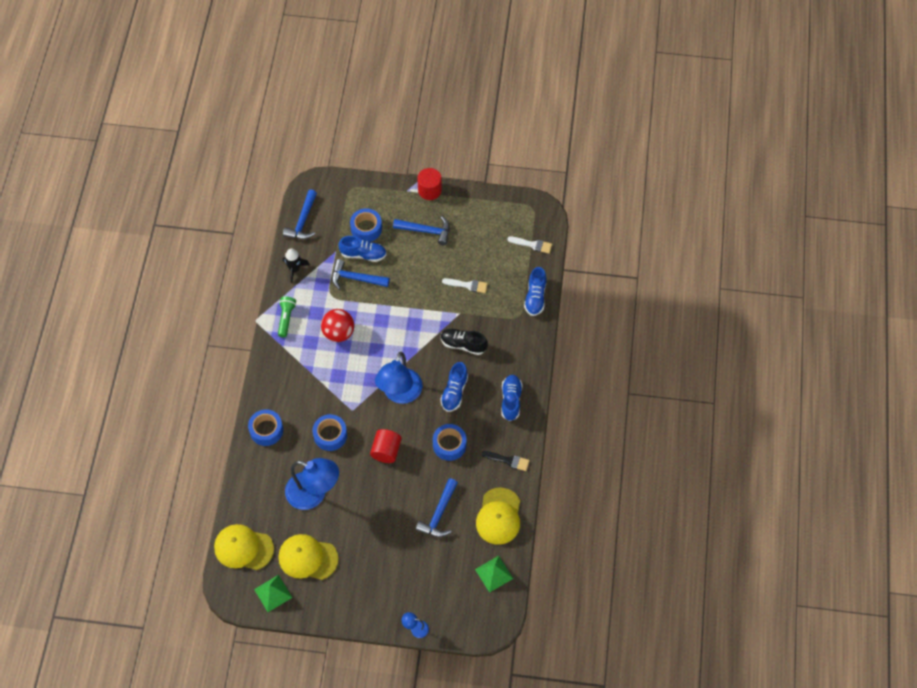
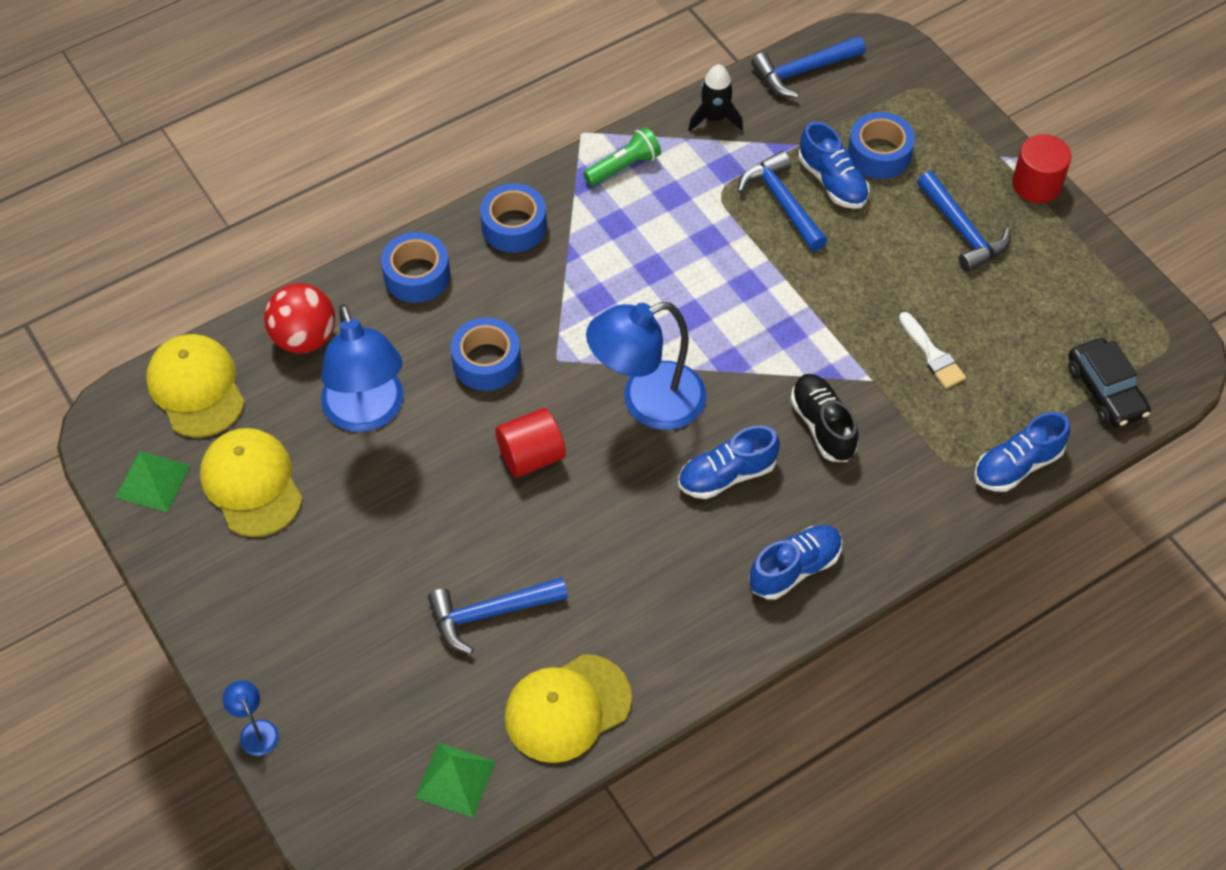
camera: 50 degrees right, 5 degrees down
red ball [321,309,354,342] -> red ball moved to [264,283,335,353]
blue tape [433,424,466,461] -> blue tape moved to [480,183,547,253]
black brush [481,451,530,471] -> none
white brush [507,236,552,254] -> black car [1068,338,1151,428]

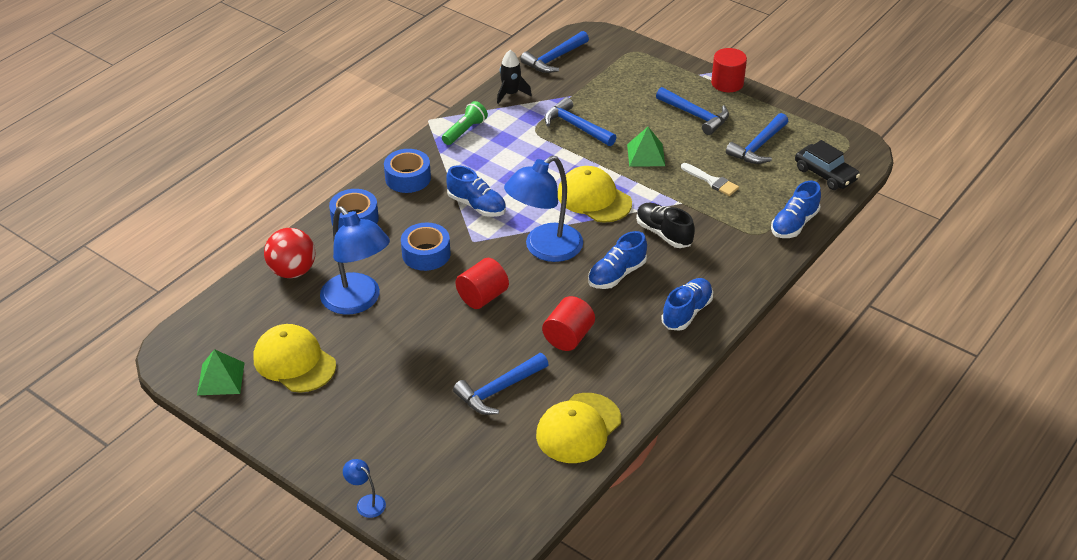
camera: 20 degrees left, 15 degrees down
yellow cap [146,334,245,438] -> yellow cap moved to [558,166,632,223]
green pyramid [415,743,496,818] -> green pyramid moved to [627,127,665,167]
blue shoe [799,122,869,209] -> blue shoe moved to [446,165,506,217]
blue tape [848,112,915,179] -> none
none -> red cylinder [542,296,595,351]
none -> blue hammer [726,113,788,164]

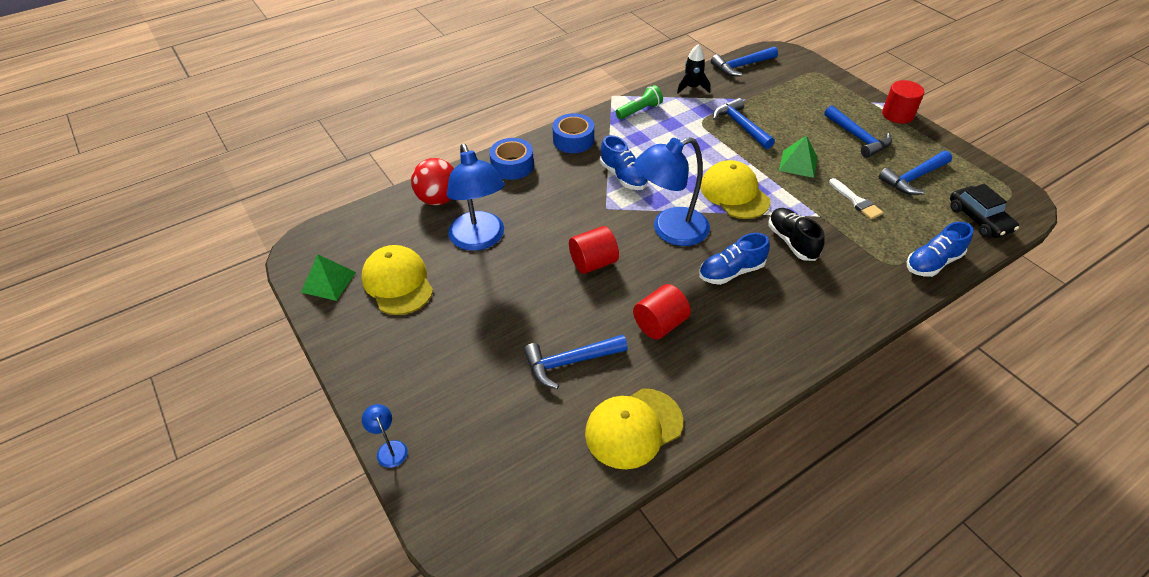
camera: 20 degrees right, 5 degrees up
blue tape [401,223,451,271] -> none
blue shoe [661,278,713,331] -> none

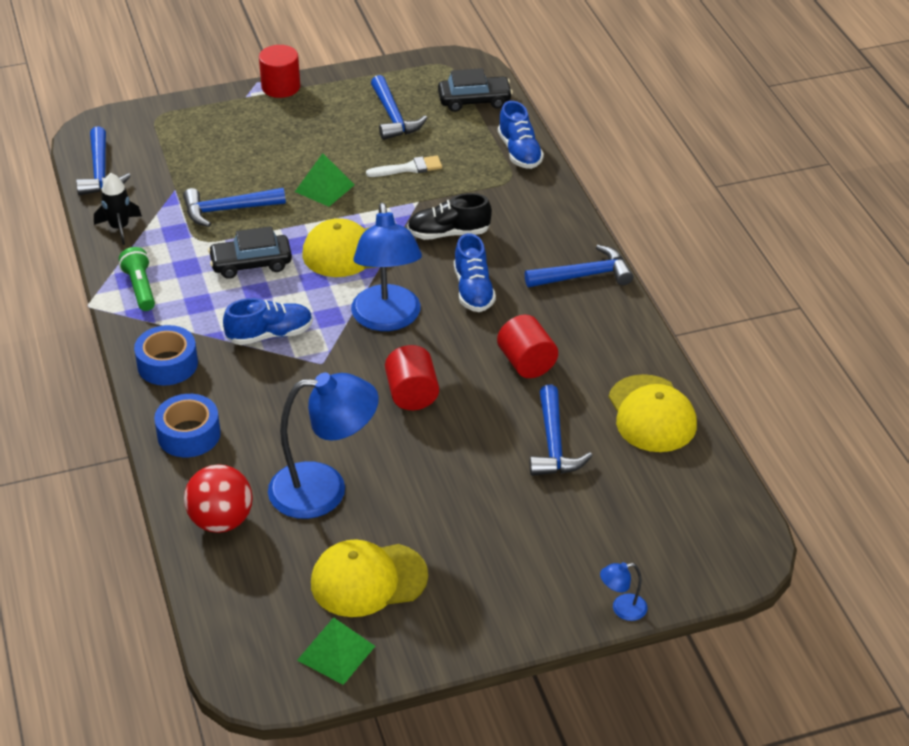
camera: 75 degrees left, 5 degrees down
blue hammer [824,106,892,158] -> blue hammer moved to [525,245,633,287]
none -> black car [208,226,292,279]

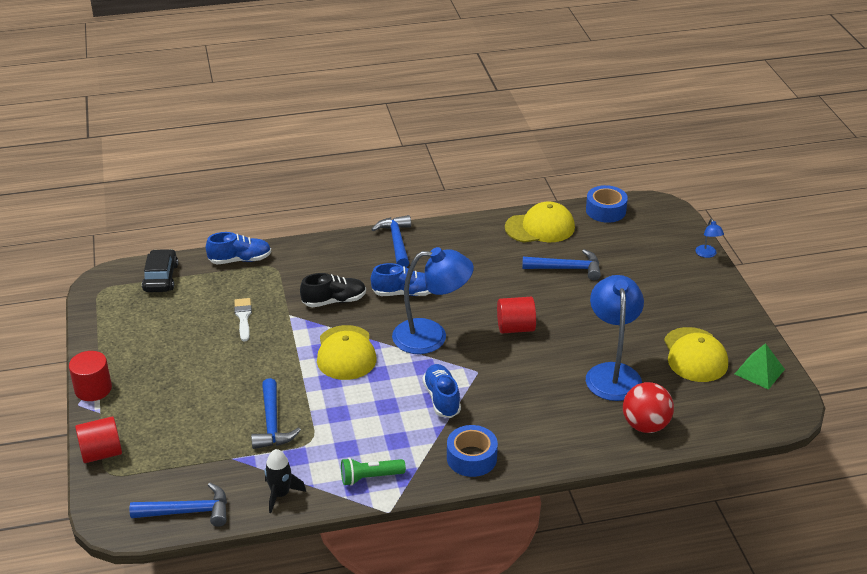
camera: 85 degrees left, 5 degrees down
blue tape [154,394,221,457] -> blue tape moved to [586,185,628,223]
black car [208,226,292,279] -> none
green pyramid [295,153,355,207] -> none
blue hammer [371,75,427,140] -> none
black shoe [407,193,492,240] -> black shoe turned 105 degrees counterclockwise [300,273,366,307]
red cylinder [497,315,558,378] -> red cylinder moved to [75,417,122,463]

